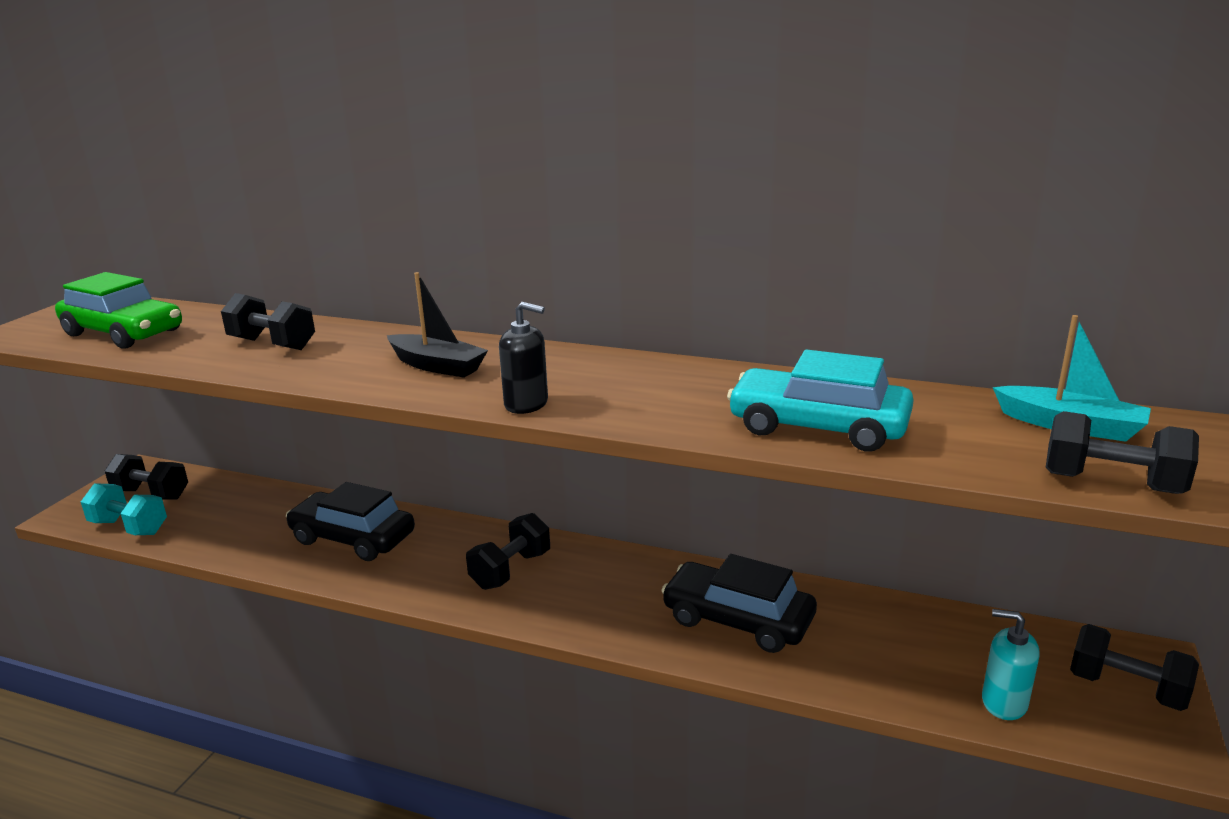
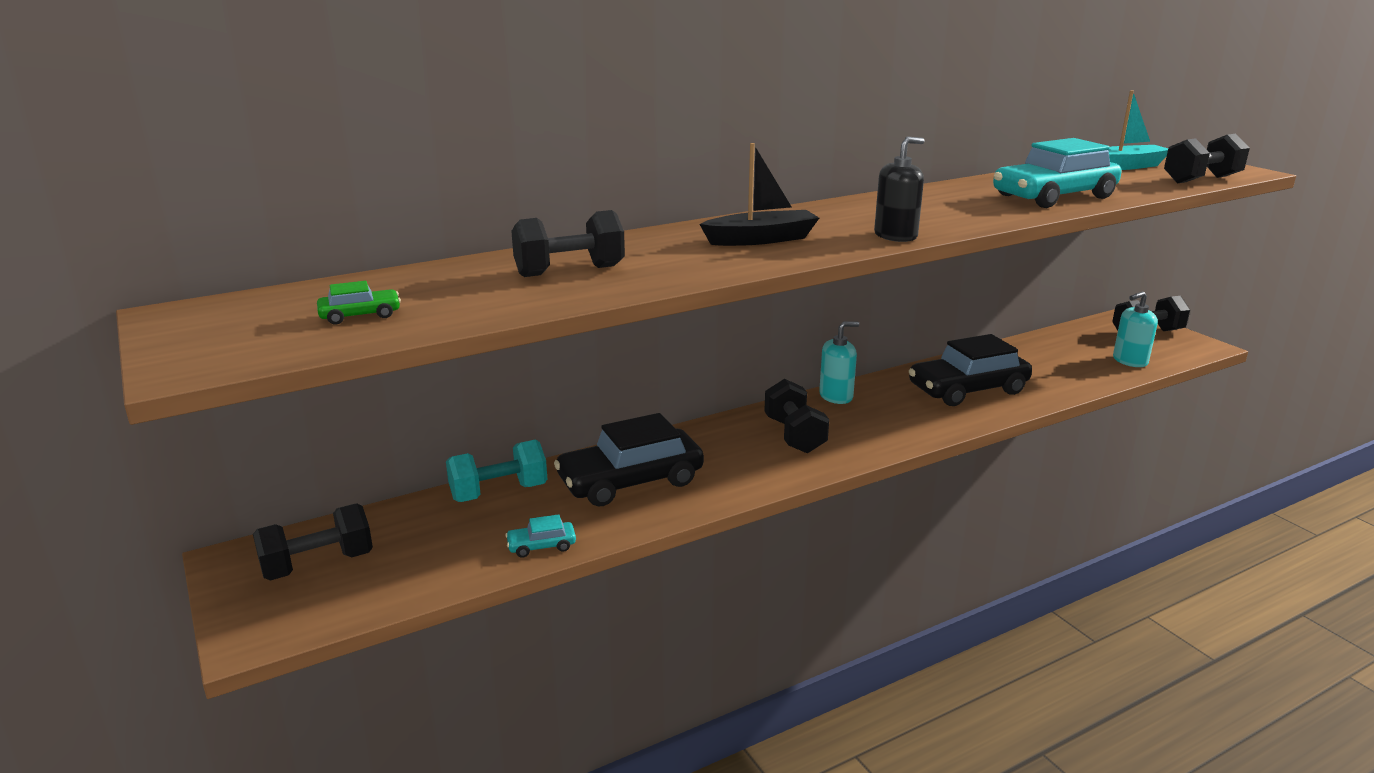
camera: 50 degrees left, 0 degrees up
green car [55,272,182,348] -> green car [317,281,401,325], size x0.43
turquoise dumbbell [81,483,167,535] -> turquoise dumbbell moved to [446,440,548,502]
none -> turquoise car [505,514,576,558]
none -> turquoise soap dispenser [819,321,859,404]

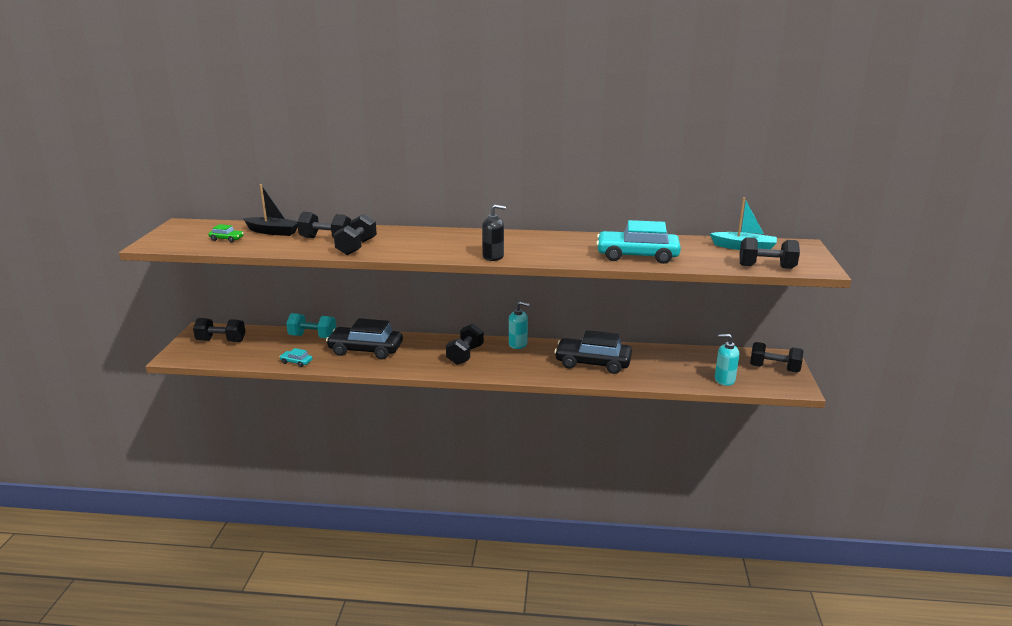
camera: 35 degrees right, 0 degrees up
black boat [699,143,819,246] -> black boat moved to [243,184,298,236]
none -> black dumbbell [334,214,377,255]

